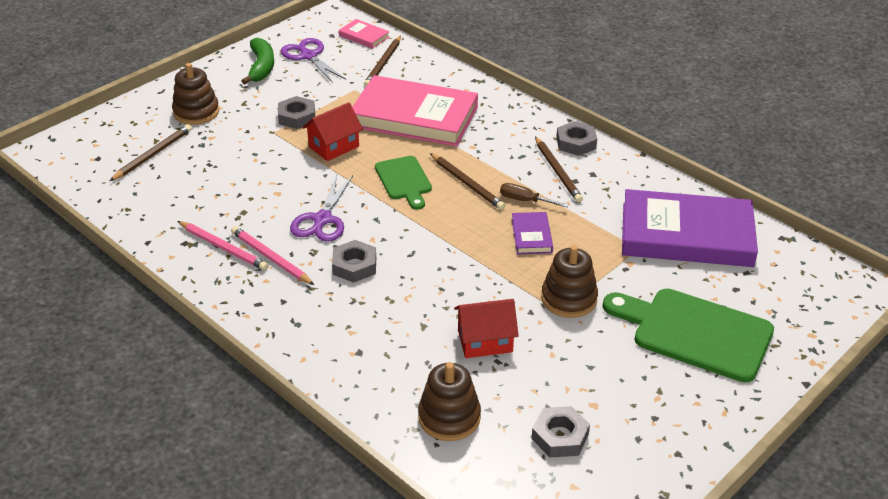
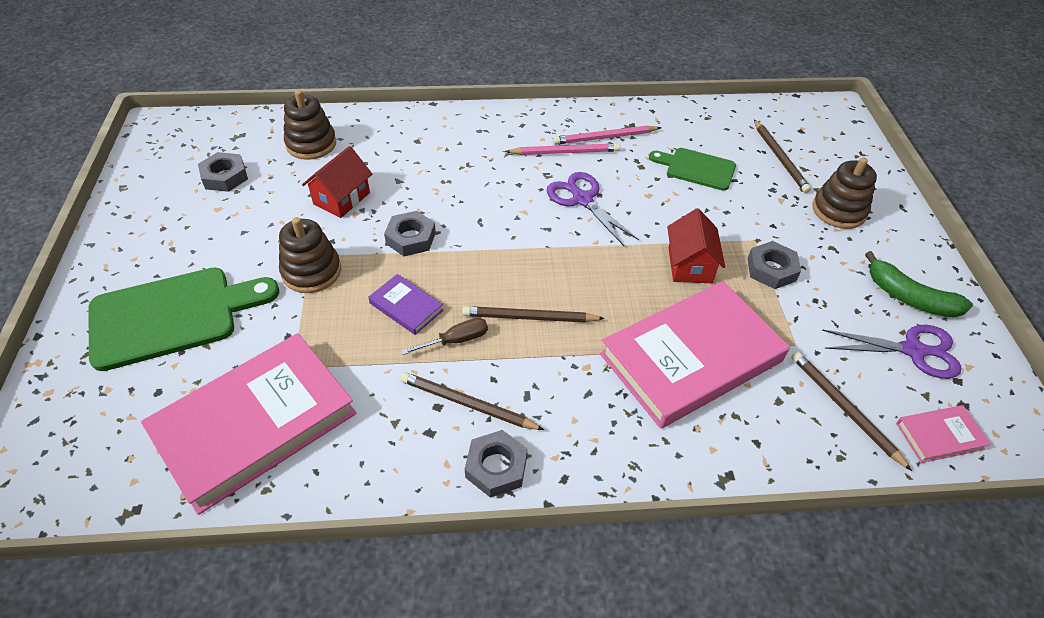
camera: 130 degrees right, 10 degrees up
grey nut [332,240,376,283] -> grey nut moved to [384,211,436,256]
green cutting board [375,156,432,210] -> green cutting board moved to [649,148,736,191]
purple book [622,189,758,267] -> pink book [141,333,356,515]

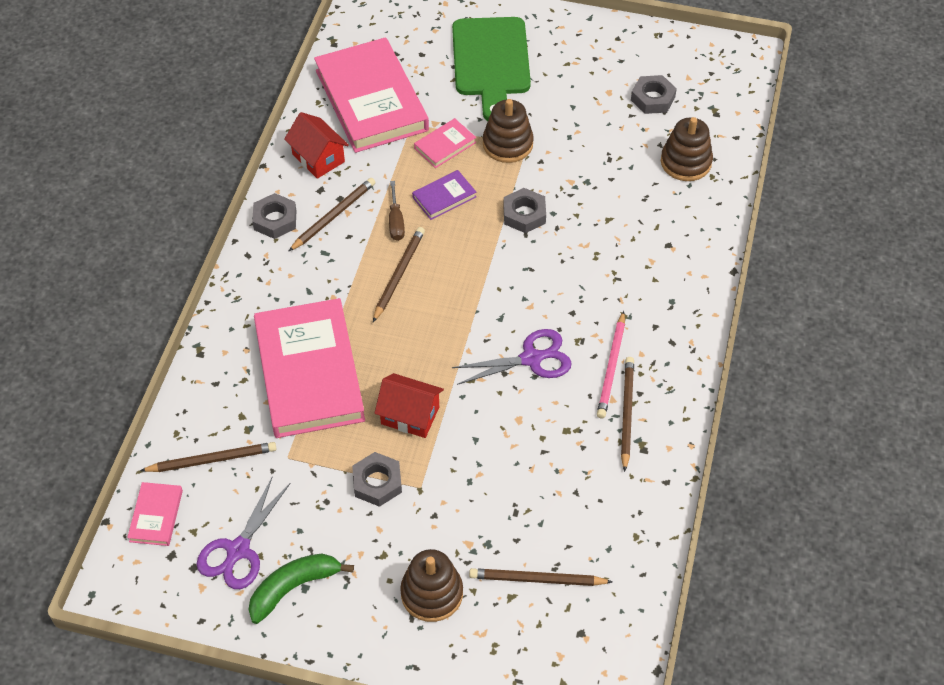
camera: 110 degrees right, 5 degrees up
red house [302,146,372,218] -> red house moved to [284,112,349,179]
pink pencil [553,126,661,145] -> brown pencil [621,357,634,472]
green cutting board [649,148,736,191] -> none
none -> pink book [414,118,476,168]

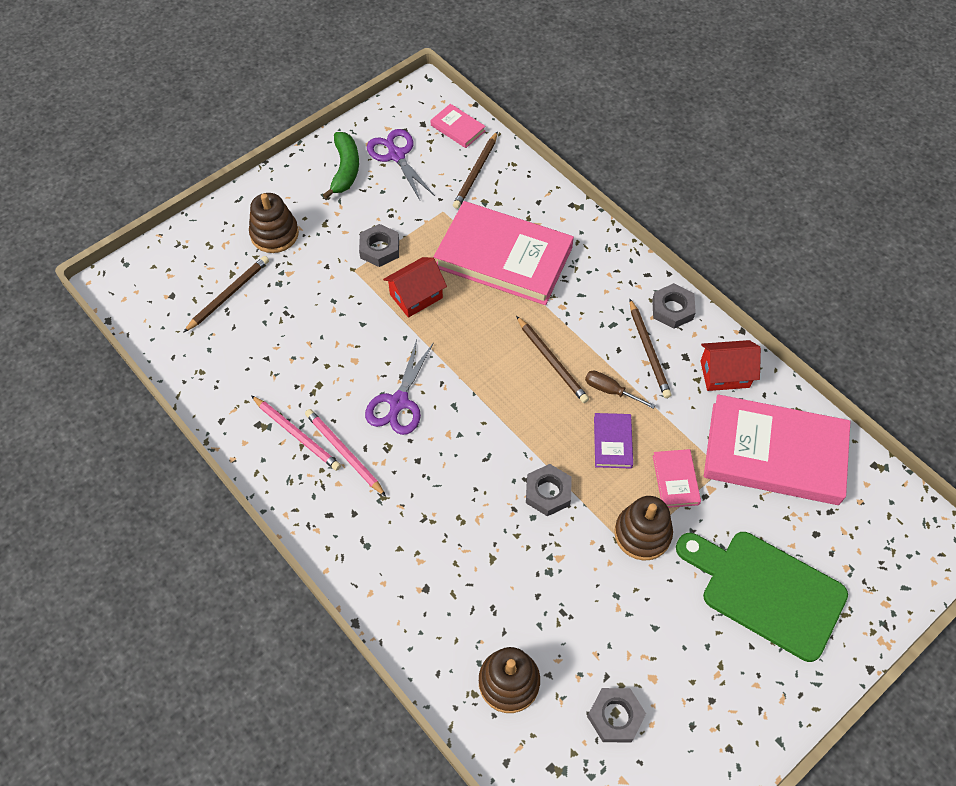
camera: 125 degrees right, 5 degrees up
brown pencil [621,357,634,472] -> pink pencil [251,395,341,471]

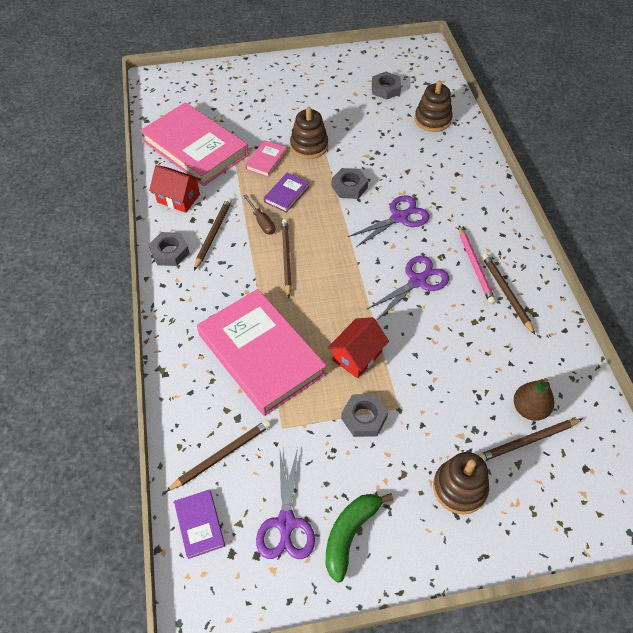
camera: 150 degrees left, 5 degrees down
pink pencil [251,395,341,471] -> brown pencil [482,254,535,334]
red house [383,257,447,318] -> red house turned 45 degrees counterclockwise [328,317,389,378]
pink book [430,104,486,148] -> purple book [174,489,225,559]
green cutting board [676,532,848,662] -> none
none -> purple scissors [348,195,430,247]
none -> brown pear [514,378,554,421]

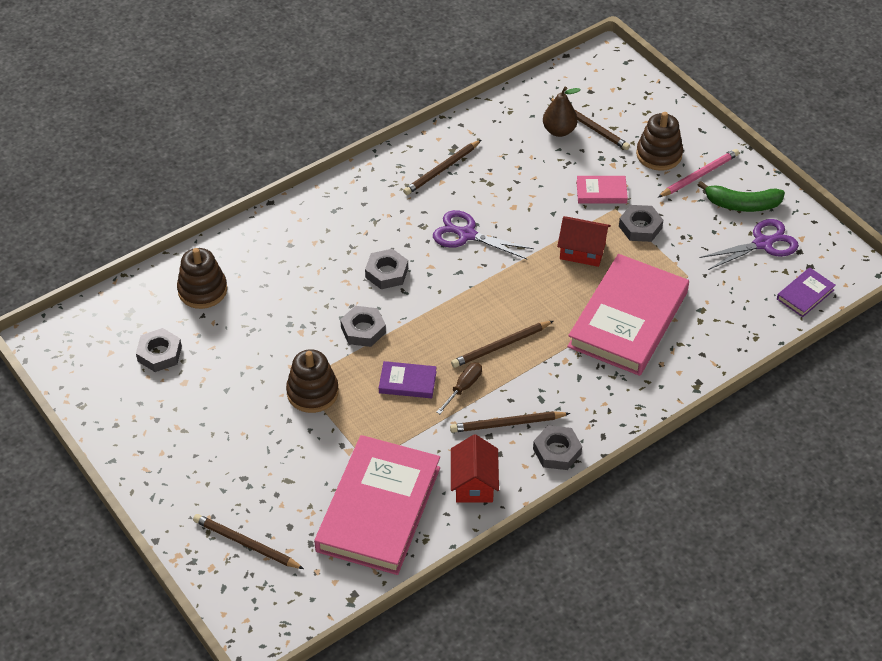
camera: 115 degrees left, 5 degrees down
brown pencil [166,420,271,492] -> brown pencil moved to [193,514,304,569]
pink book [245,140,287,178] -> pink book moved to [577,176,628,204]
purple scissors [348,195,430,247] -> grey nut [365,249,408,289]
pink pencil [459,226,496,304] -> pink pencil moved to [658,149,739,197]

